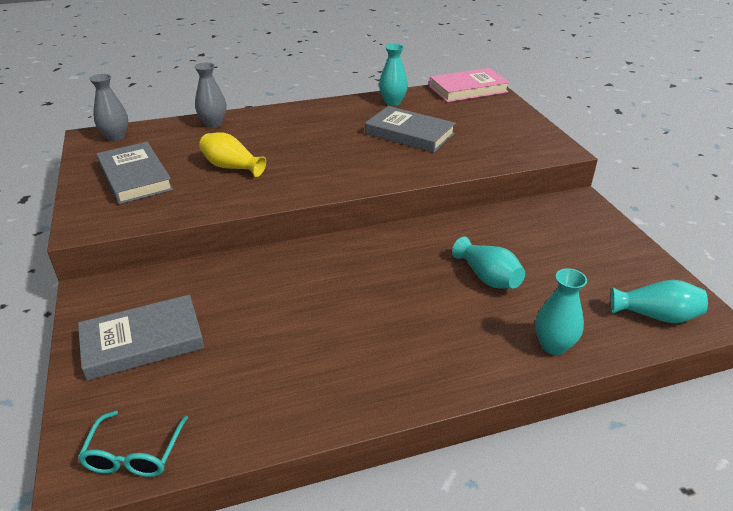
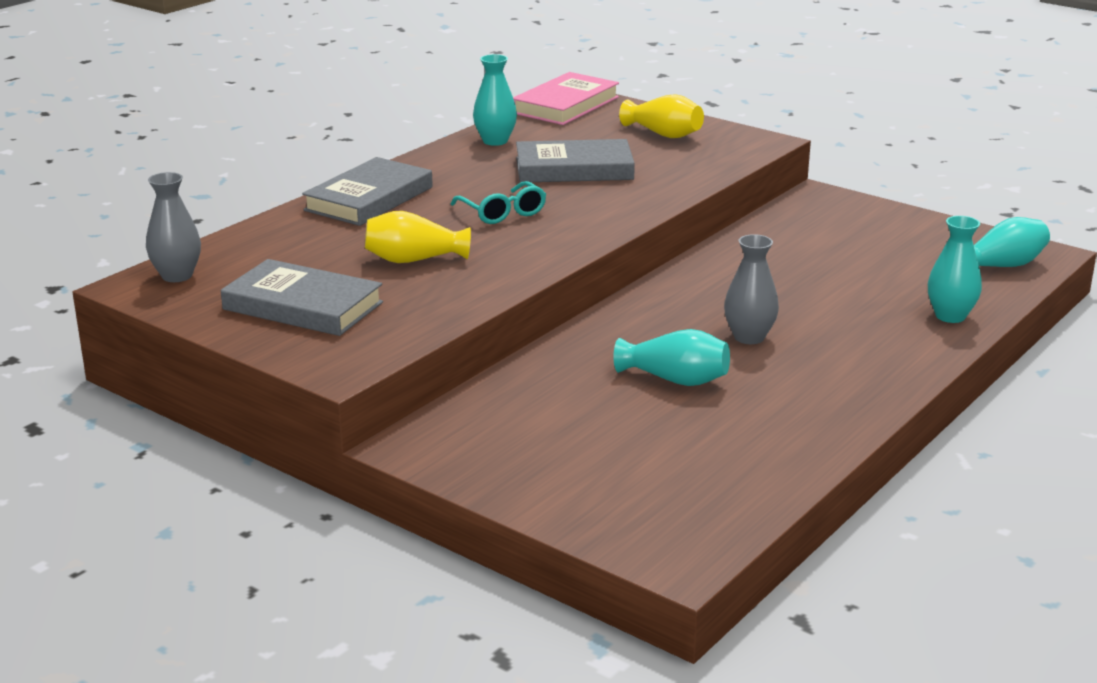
camera: 35 degrees left, 10 degrees down
grey book [78,295,205,381] -> grey book moved to [302,157,433,226]
turquoise glasses [78,411,188,477] -> turquoise glasses moved to [451,181,546,224]
grey vase [194,62,227,128] -> grey vase moved to [724,234,779,344]
turquoise vase [452,237,525,289] -> turquoise vase moved to [613,329,730,386]
none -> yellow vase [619,94,704,138]

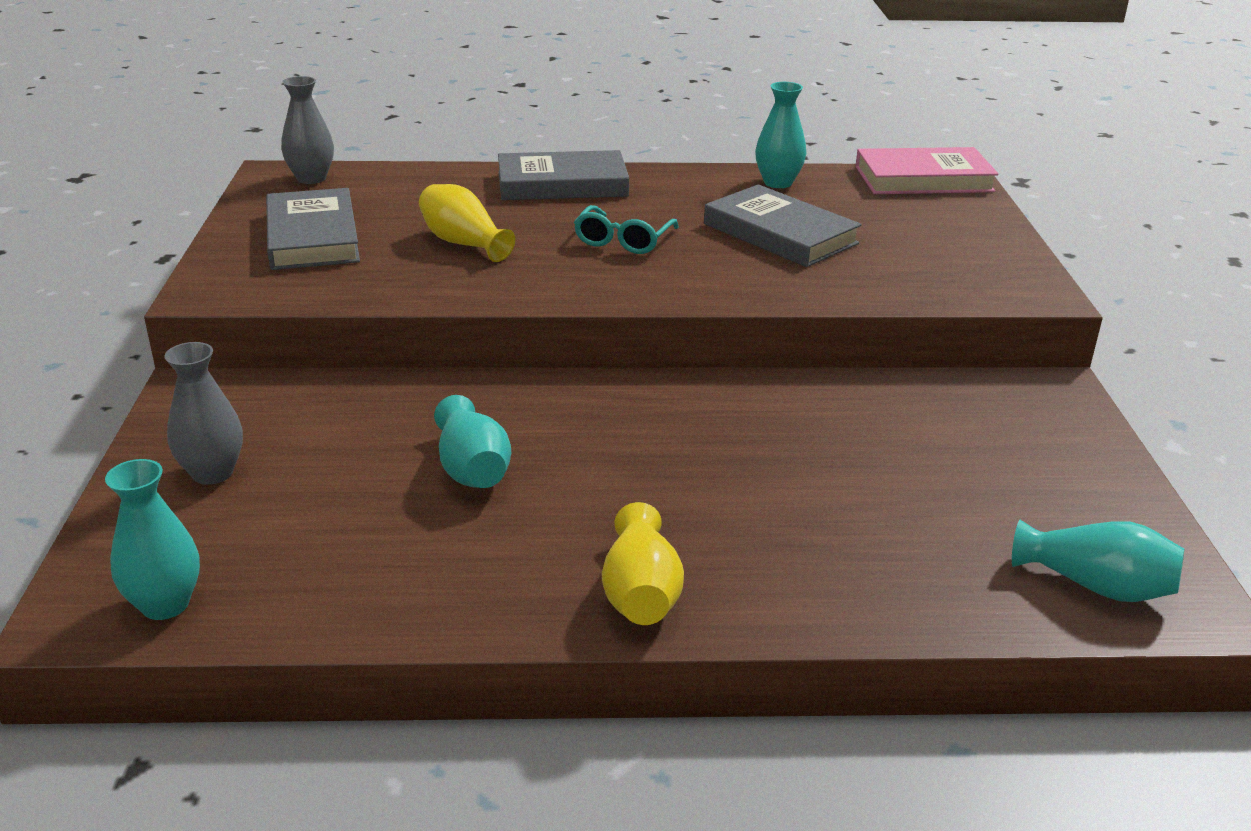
camera: 50 degrees right, 5 degrees up
yellow vase [619,94,704,138] -> yellow vase moved to [602,502,684,625]
grey vase [724,234,779,344] -> grey vase moved to [164,342,243,485]
turquoise vase [928,216,982,323] -> turquoise vase moved to [105,459,200,620]

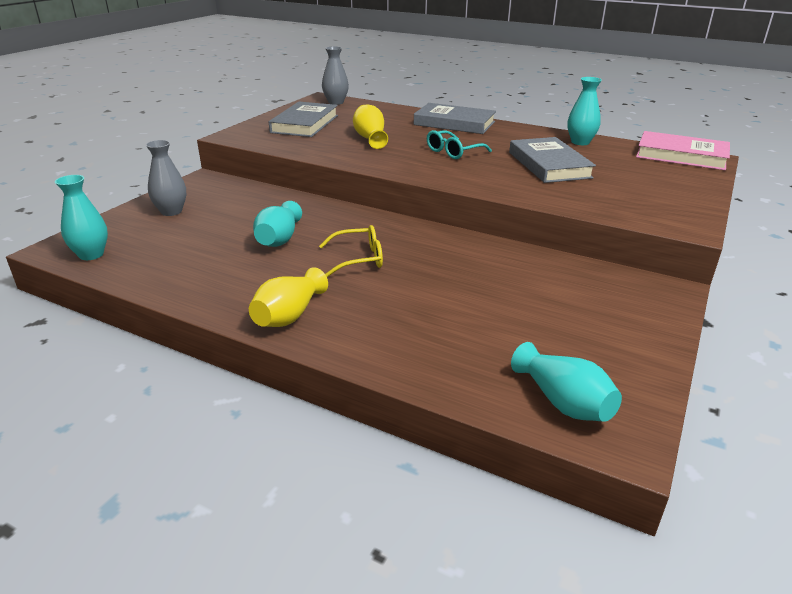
camera: 30 degrees right, 0 degrees up
none -> yellow glasses [319,225,383,277]

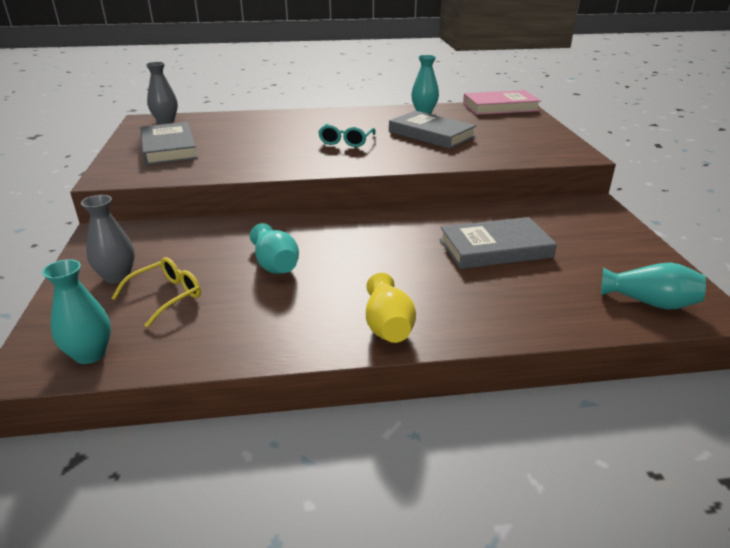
camera: 35 degrees left, 0 degrees up
yellow glasses [319,225,383,277] -> yellow glasses moved to [112,257,201,328]
yellow vase [353,104,388,149] -> none
grey book [414,103,496,134] -> grey book moved to [440,217,557,269]

